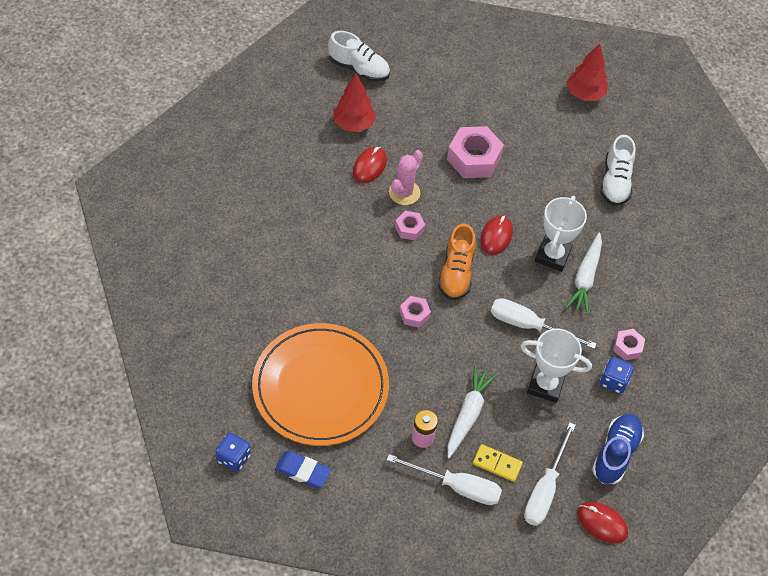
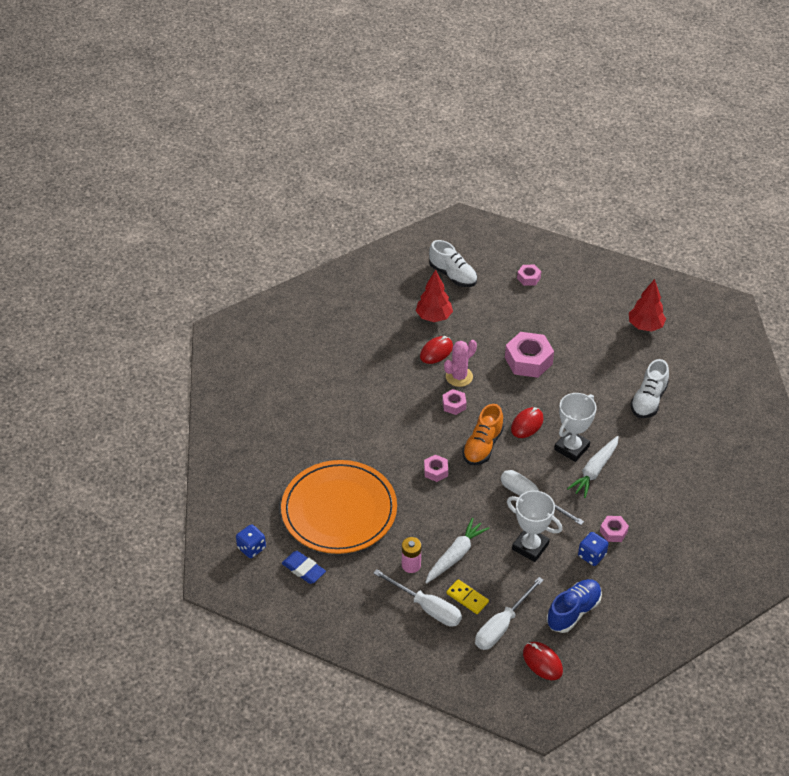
camera: 20 degrees right, 10 degrees down
none -> pink nut [517,265,541,286]

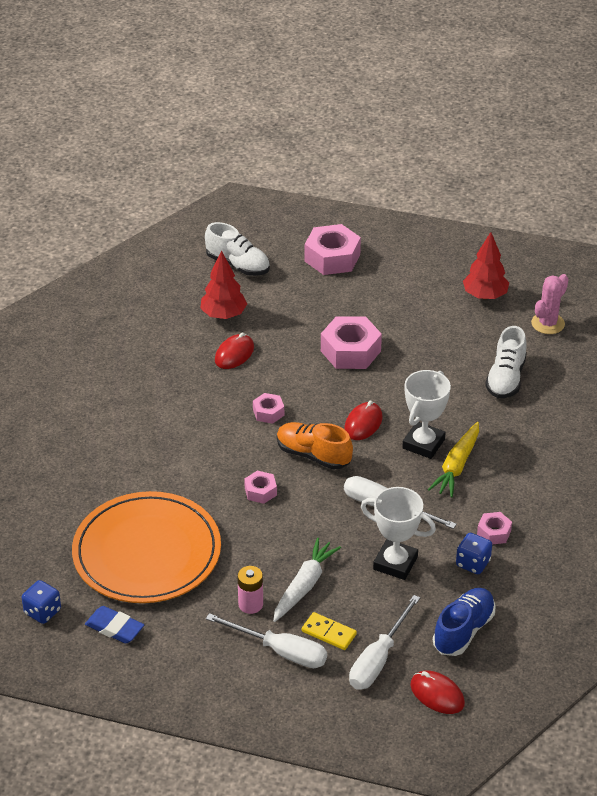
camera: 10 degrees left, 5 degrees down
pink cactus [444,340,477,387] -> pink cactus moved to [531,274,569,334]
orange shoe [462,404,504,465] -> orange shoe turned 105 degrees clockwise [277,422,353,470]
pink nut [517,265,541,286] -> pink nut [305,224,361,275], size x1.92
white carrot [567,436,619,498] -> yellow carrot [428,422,479,497]

